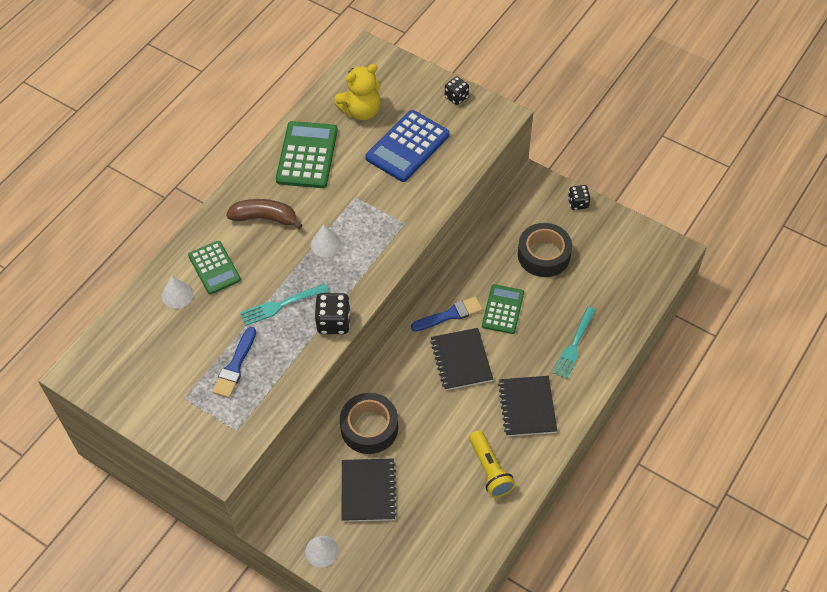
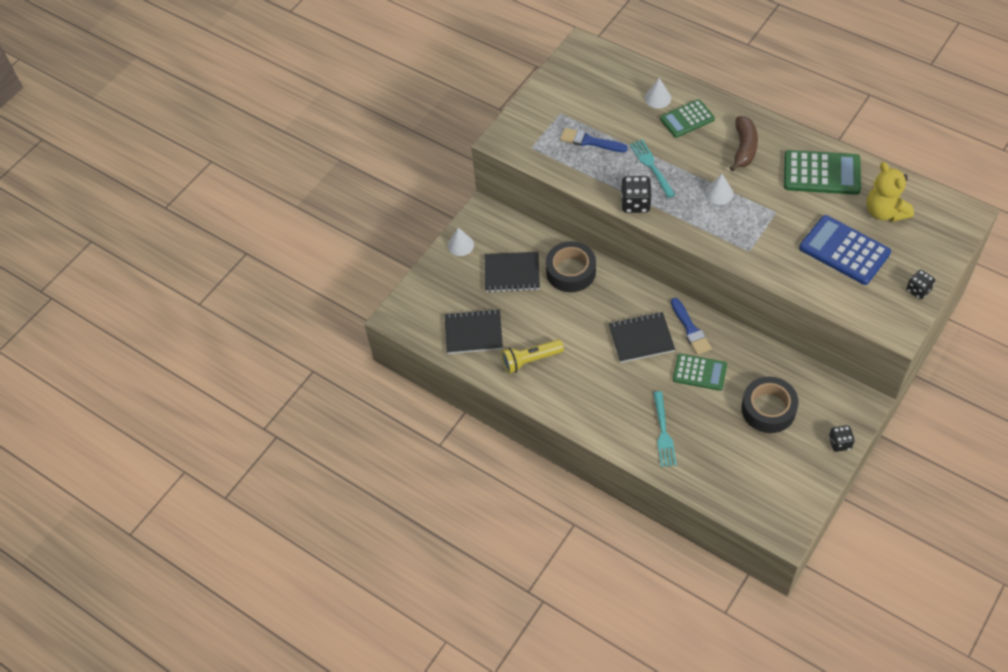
camera: 95 degrees right, 0 degrees up
black notebook [498,376,557,436] -> black notebook moved to [445,309,503,354]
turquoise fork [553,307,596,379] -> turquoise fork turned 120 degrees counterclockwise [653,391,676,467]

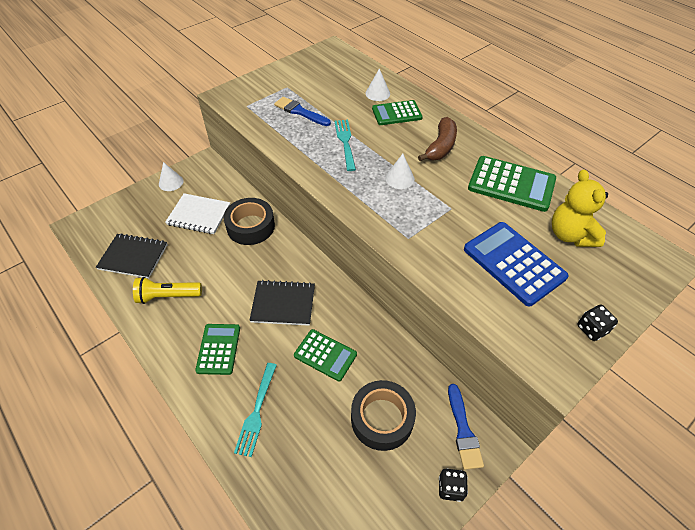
camera: 10 degrees right, 5 degrees down
black notebook [485,252,540,292] -> white notebook [165,193,230,234]
black dice [621,176,651,213] -> none
blue brush [671,298,712,355] -> blue brush moved to [448,384,484,470]
none -> green calculator [195,324,240,375]

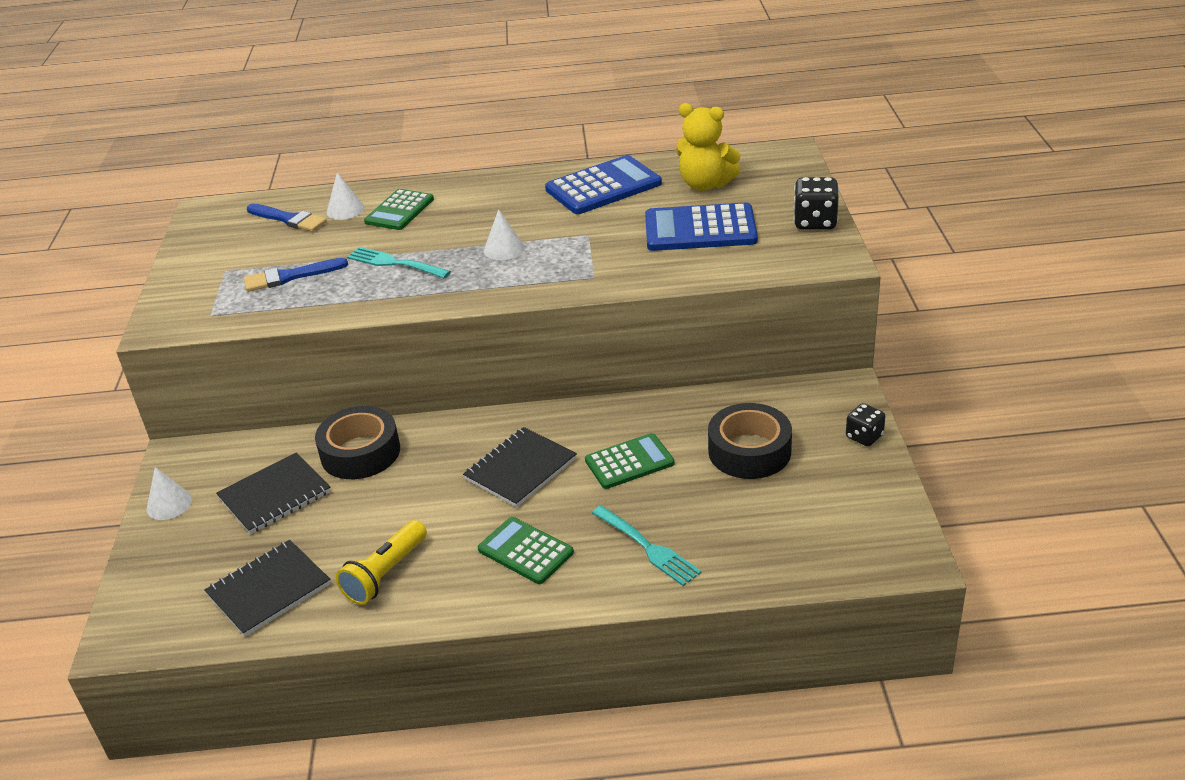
camera: 50 degrees left, 15 degrees down
white notebook [165,193,230,234] -> black notebook [216,453,331,534]
brown banana [418,117,457,161] -> none
blue brush [448,384,484,470] -> blue brush moved to [247,204,327,232]
green calculator [468,156,556,212] -> blue calculator [545,155,662,214]
black dice [577,305,618,341] -> black dice [793,177,839,230], size x1.52

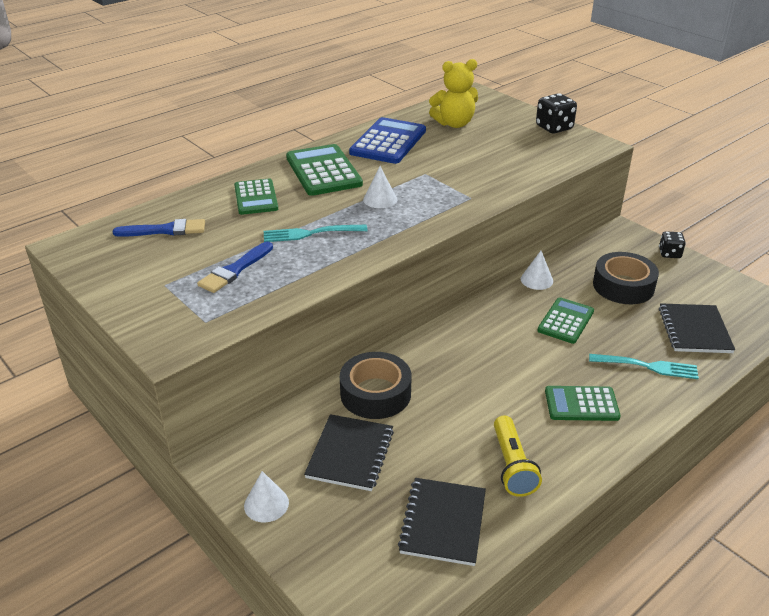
camera: 40 degrees left, 0 degrees up
white cone [326,172,365,220] -> white cone moved to [521,251,553,290]
black notebook [463,427,577,507] -> black notebook moved to [659,303,735,353]
blue calculator [645,203,758,251] -> none
none -> green calculator [286,144,363,196]

